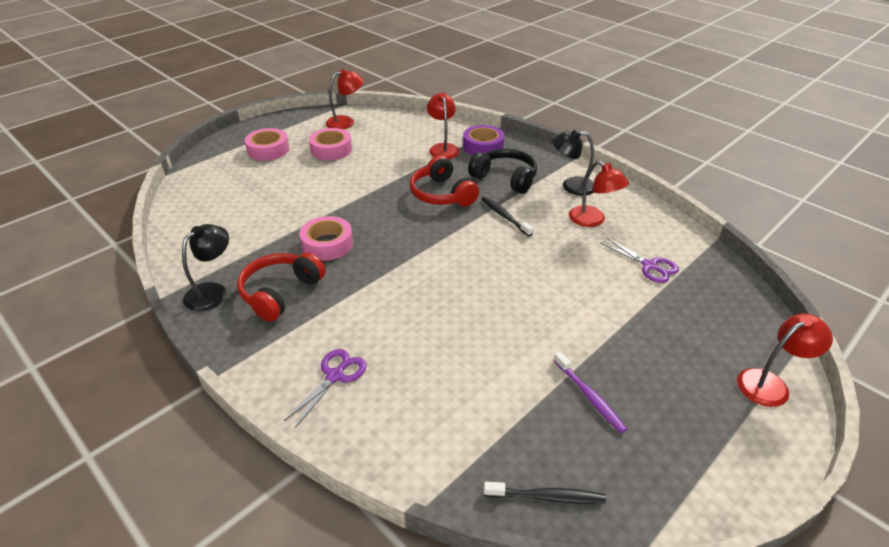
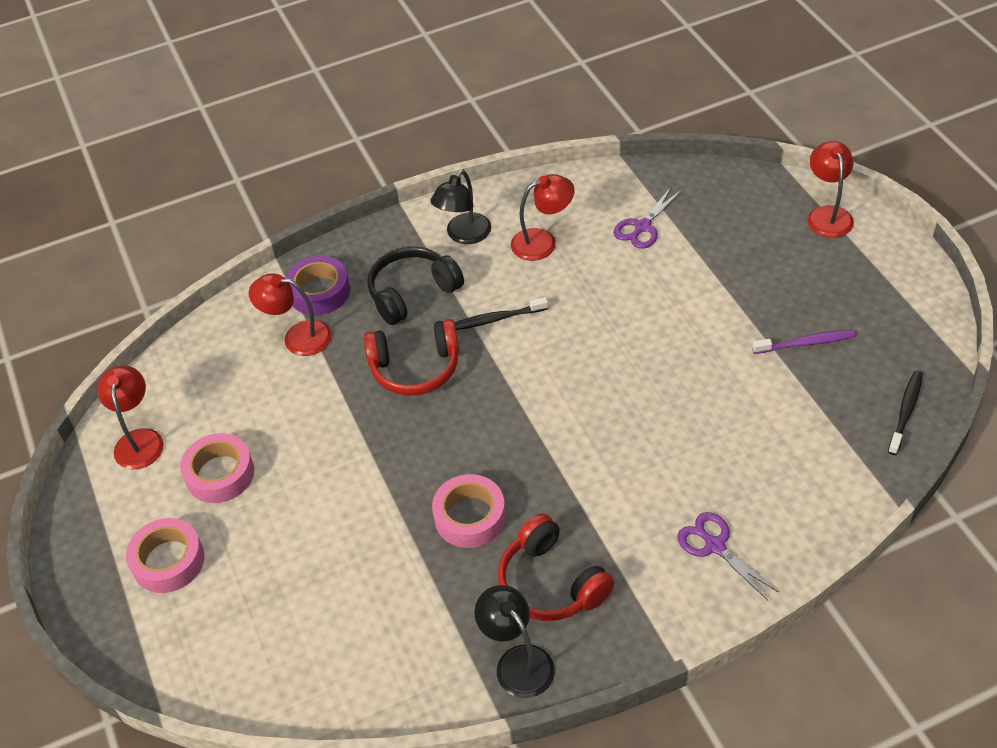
camera: 65 degrees left, 10 degrees up
purple scissors [600,237,679,283] -> purple scissors turned 150 degrees clockwise [613,187,682,249]

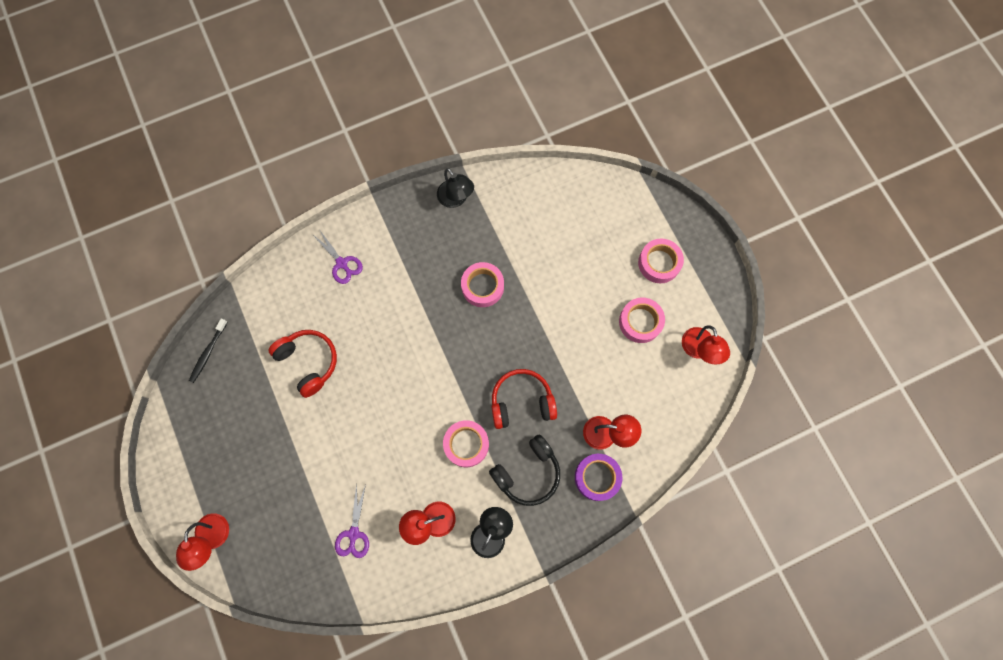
camera: 175 degrees right, 25 degrees up
black toothbrush [454,297,548,330] -> pink tape [443,420,489,467]
red headphones [498,513,614,621] -> red headphones moved to [268,330,337,398]
purple scissors [613,187,682,249] -> purple scissors turned 150 degrees clockwise [335,484,369,558]
purple toothbrush [752,330,855,354] -> none

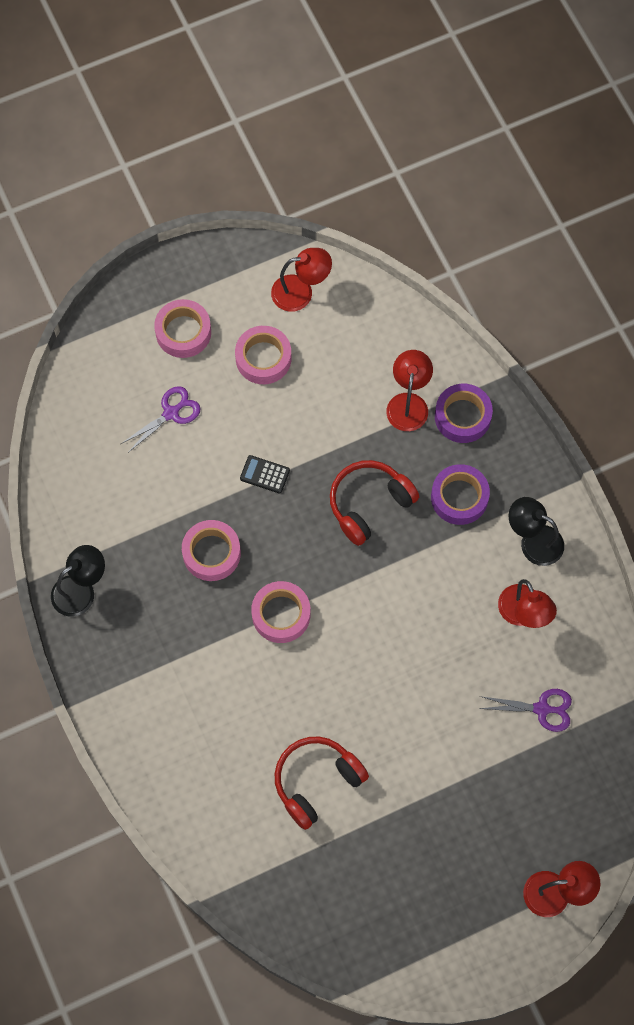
camera: 90 degrees left, 5 degrees down
black toothbrush [189,318,228,383] -> none
purple scissors [312,231,363,284] -> purple scissors moved to [121,386,201,452]
pink tape [443,420,489,467] -> pink tape moved to [251,581,310,643]
black headphones [489,434,560,506] -> purple tape [431,464,490,525]
red headphones [491,369,557,429] -> red headphones turned 60 degrees clockwise [330,460,419,546]
none -> black calculator [240,455,290,494]

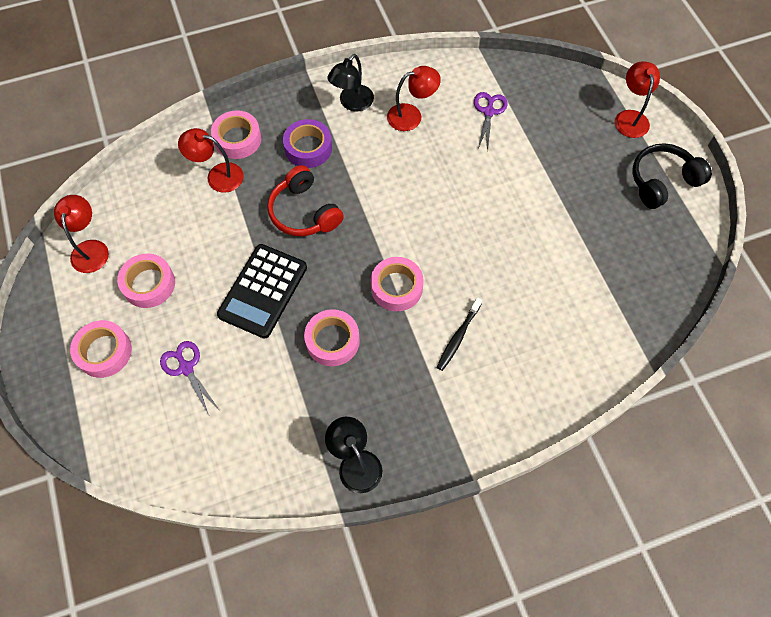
camera: 85 degrees left, 5 degrees down
black calculator [240,455,290,494] -> black calculator [217,244,307,339], size x2.21
red headphones [275,737,369,830] -> none
purple tape [435,384,493,443] -> pink tape [211,110,261,159]
none -> black toothbrush [437,297,482,371]
none -> black headphones [633,143,712,209]

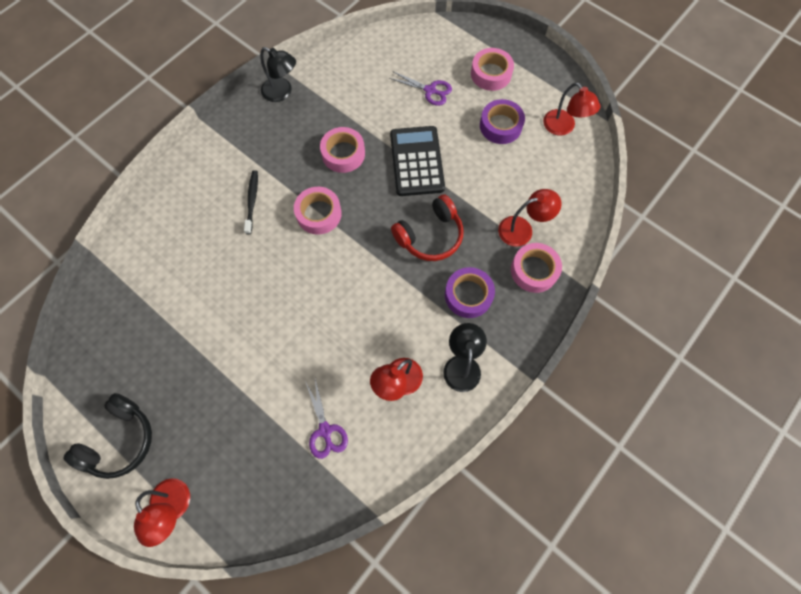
camera: 150 degrees right, 5 degrees up
pink tape [117,253,175,308] -> purple tape [480,99,525,144]
red headphones [267,165,344,236] -> red headphones turned 120 degrees clockwise [391,195,463,261]

